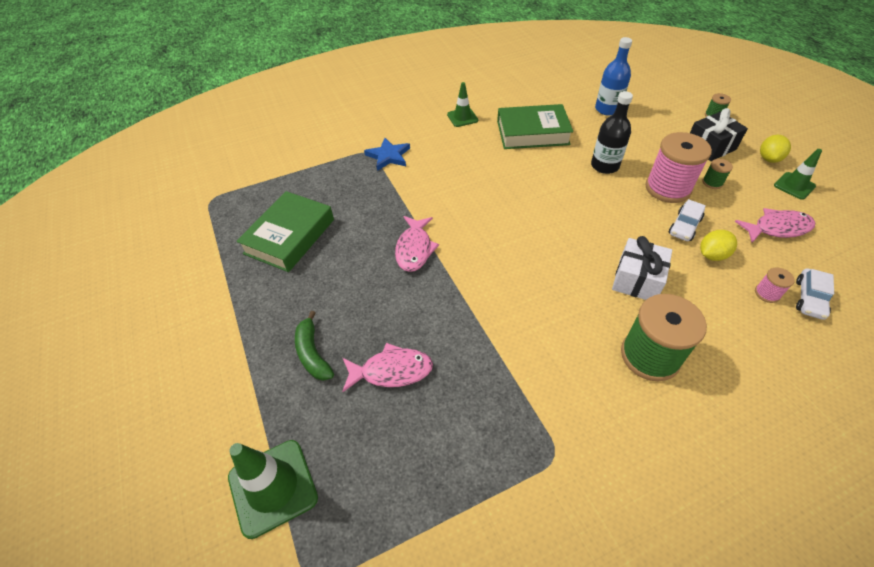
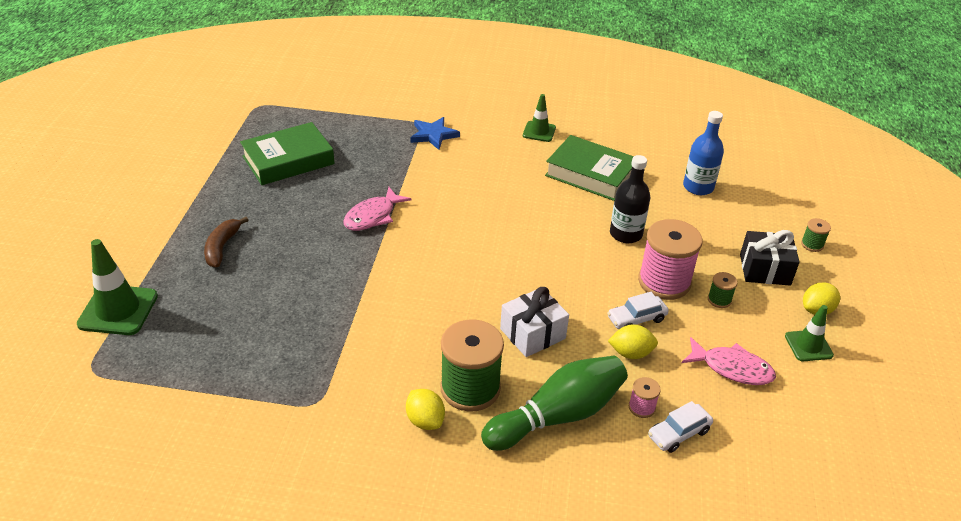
camera: 30 degrees right, 10 degrees down
green banana [295,311,334,381] -> brown banana [204,217,248,267]
pink fish [342,343,433,392] -> none
none -> yellow lemon [406,389,445,430]
none -> green bowling pin [481,356,628,451]

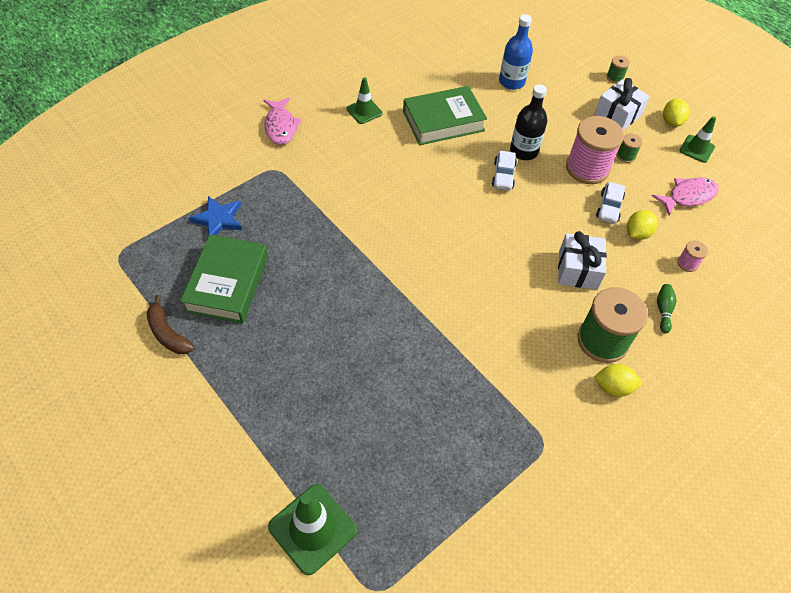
camera: 50 degrees left, 15 degrees up
brown banana [204,217,248,267] -> brown banana moved to [147,295,194,354]
pink fish [343,187,412,231] -> pink fish moved to [263,97,302,145]
blue star [410,117,460,150] -> blue star moved to [189,196,242,235]
green bowling pin [481,356,628,451] -> green bowling pin [657,284,676,333], size x0.40
white car [648,401,713,453] -> white car moved to [492,151,517,190]
black gift [740,230,800,286] -> white gift [594,78,650,130]

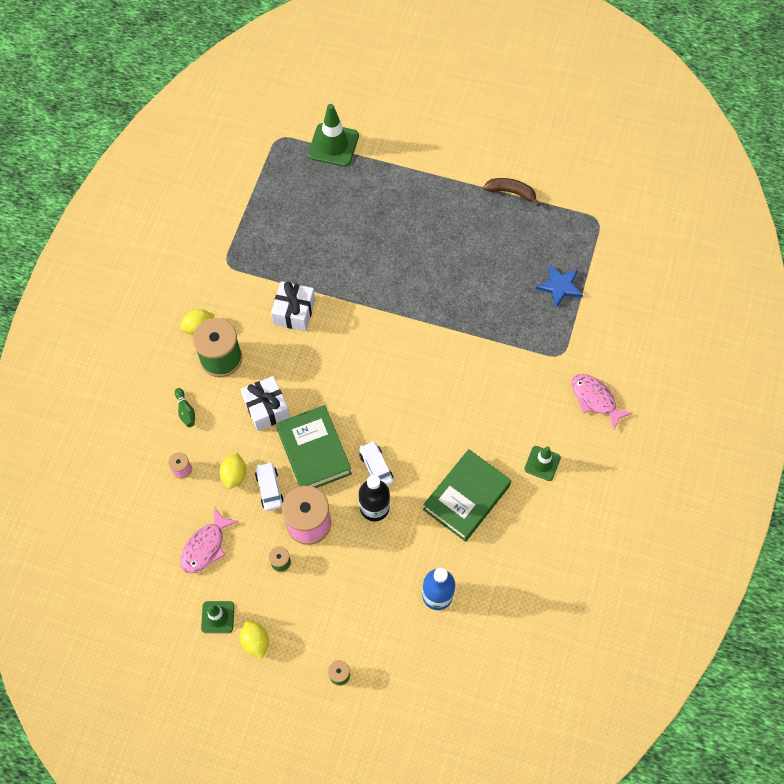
camera: 150 degrees right, 10 degrees up
green book [180,234,268,323] -> green book moved to [276,405,352,488]
white gift [594,78,650,130] -> white gift moved to [271,281,315,331]

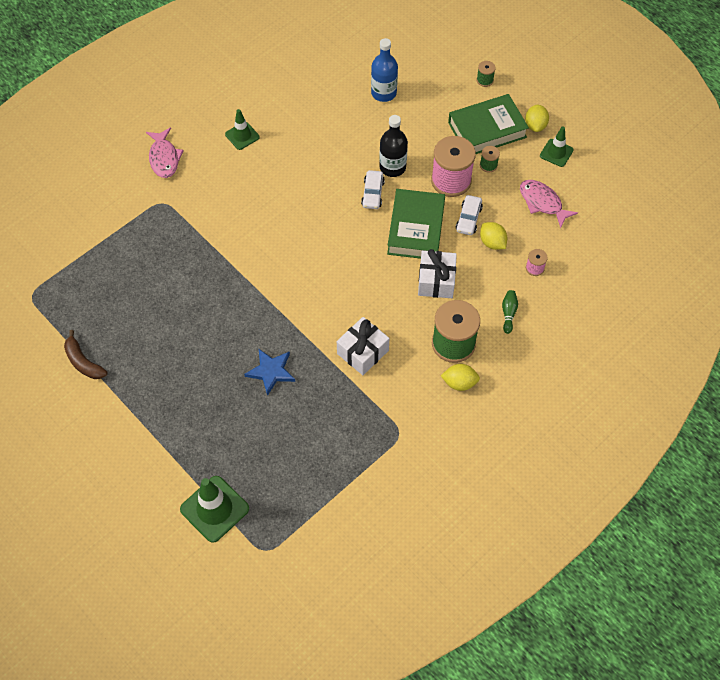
camera: 150 degrees left, 5 degrees down
pink fish [180,507,238,574] -> pink fish turned 105 degrees counterclockwise [520,180,578,229]
yellow lemon [219,453,246,489] -> yellow lemon turned 75 degrees counterclockwise [480,222,507,250]
green book [423,449,511,542] -> green book moved to [448,94,529,154]
blue star [536,264,583,308] -> blue star moved to [244,349,295,396]

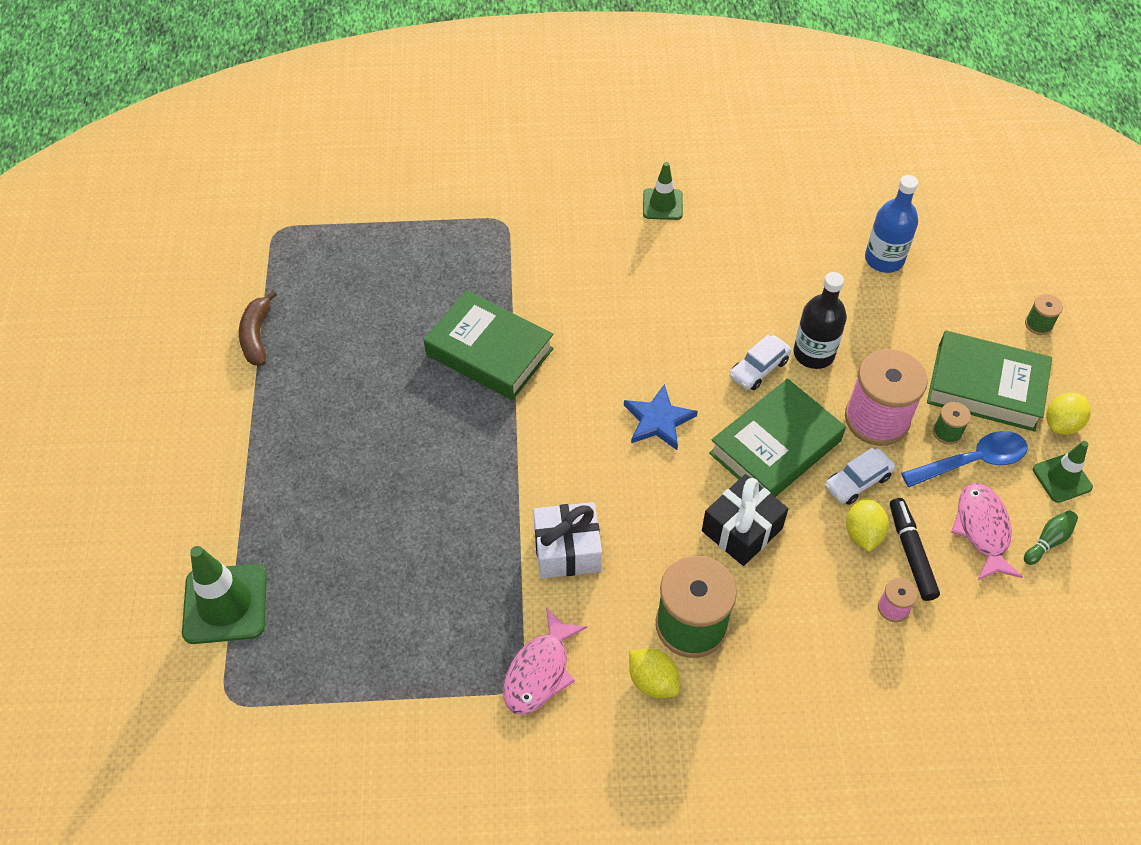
camera: 40 degrees right, 5 degrees down
pink fish [146,128,184,178] -> pink fish moved to [503,607,587,715]
blue star [244,349,295,396] -> blue star moved to [624,384,698,450]
white gift [418,249,457,298] -> black gift [702,474,788,566]
green bowling pin [502,290,518,334] -> green bowling pin moved to [1024,510,1078,565]
none -> green book [424,290,554,400]
none -> black marker [890,498,940,601]
none -> blue spoon [901,431,1028,487]

